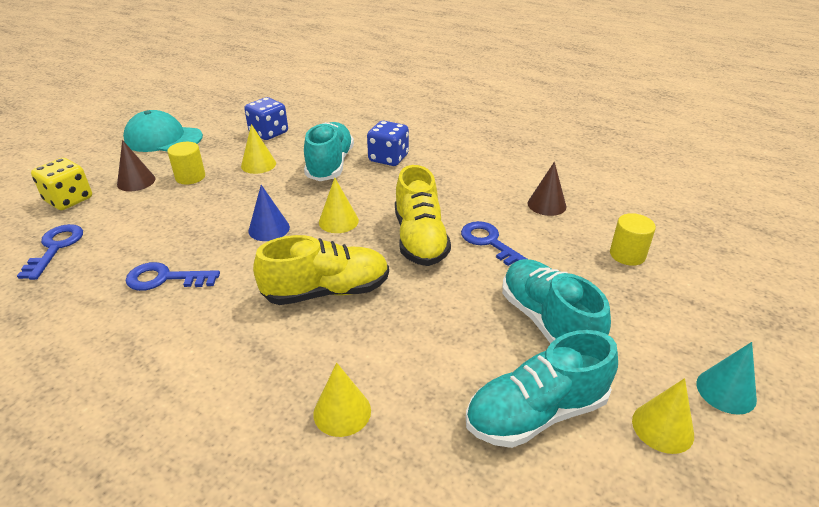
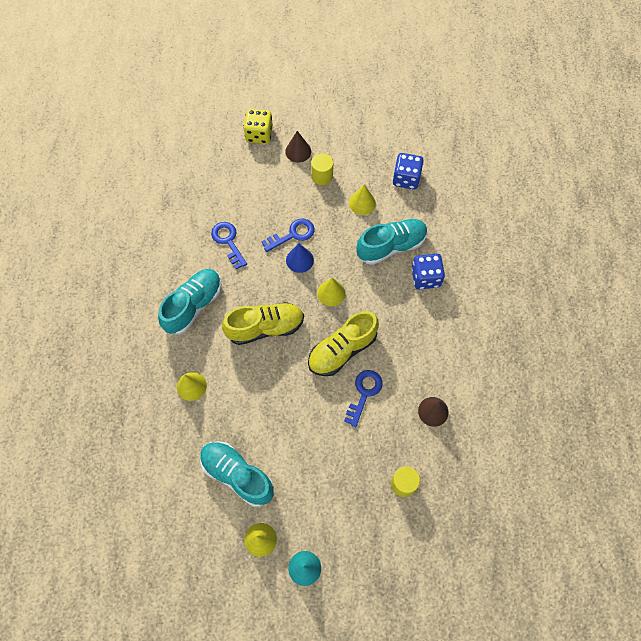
camera: 60 degrees right, 30 degrees up
blue key [17,224,83,280] -> blue key moved to [262,218,315,252]
turquoise cap [123,110,203,152] -> none
yellow shoe [253,235,389,305] -> yellow shoe turned 60 degrees counterclockwise [222,302,304,345]
turquoise shoe [502,259,611,344] -> turquoise shoe moved to [158,269,222,335]

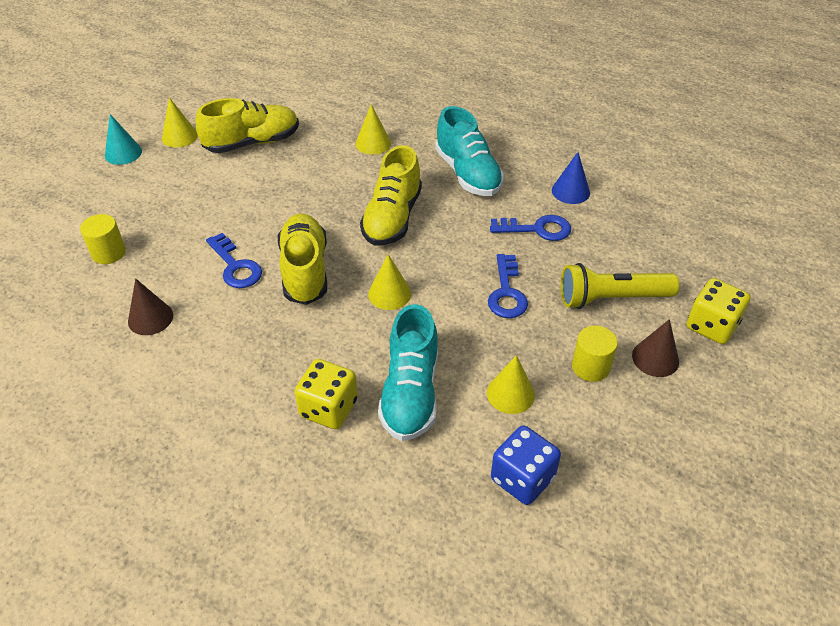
camera: 120 degrees right, 20 degrees down
turquoise shoe [200,441,274,507] -> yellow shoe [196,98,299,153]
blue cone [286,244,314,273] -> blue cone moved to [552,152,590,204]
blue dice [411,254,445,289] -> yellow dice [295,359,358,429]
none -> yellow flashlight [561,263,679,309]

